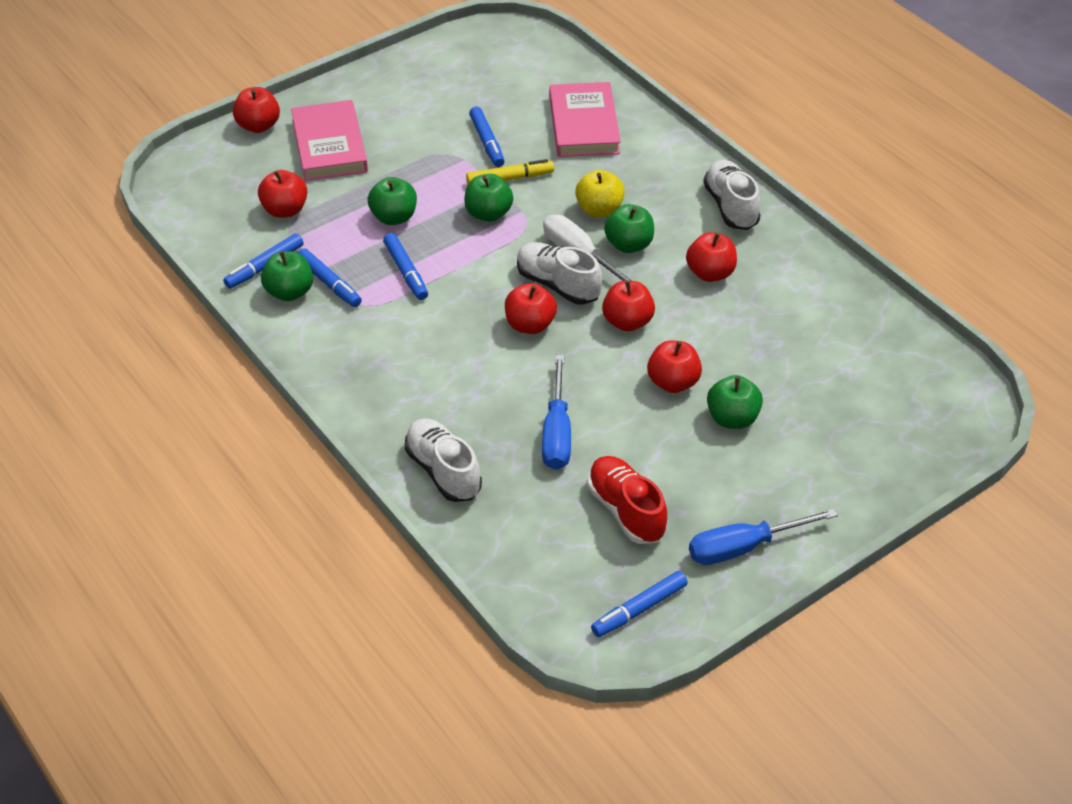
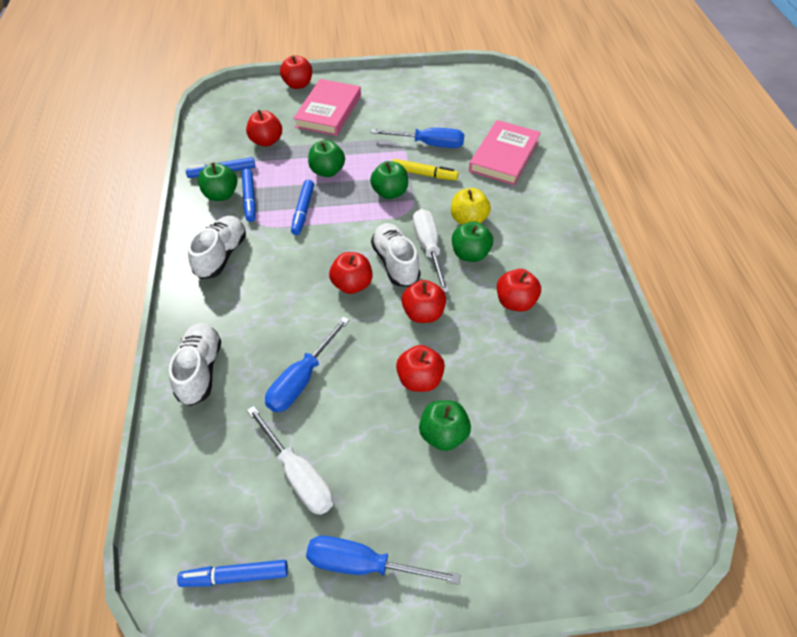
camera: 30 degrees right, 5 degrees up
blue marker [469,106,504,167] -> blue screwdriver [371,128,464,148]
red shoe [588,456,667,544] -> white screwdriver [247,406,333,515]
white shoe [703,160,760,230] -> white shoe moved to [188,216,246,279]

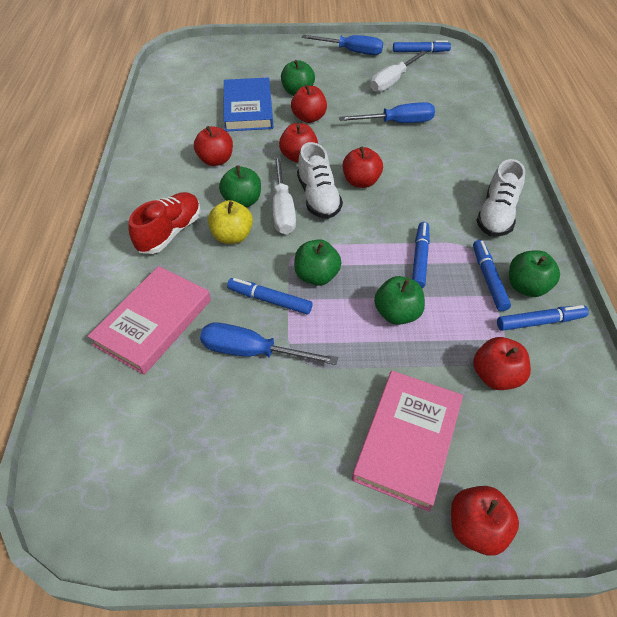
camera: 175 degrees left, 0 degrees up
white shoe [169,323,221,406] -> none
white screwdriver [247,406,333,515] -> white screwdriver turned 105 degrees counterclockwise [370,51,427,92]
blue screwdriver [265,317,349,412] -> blue screwdriver turned 45 degrees clockwise [339,102,435,123]
yellow marker [392,159,459,181] -> blue marker [227,278,312,315]
none -> red shoe [129,192,201,254]
none -> blue book [223,78,273,132]

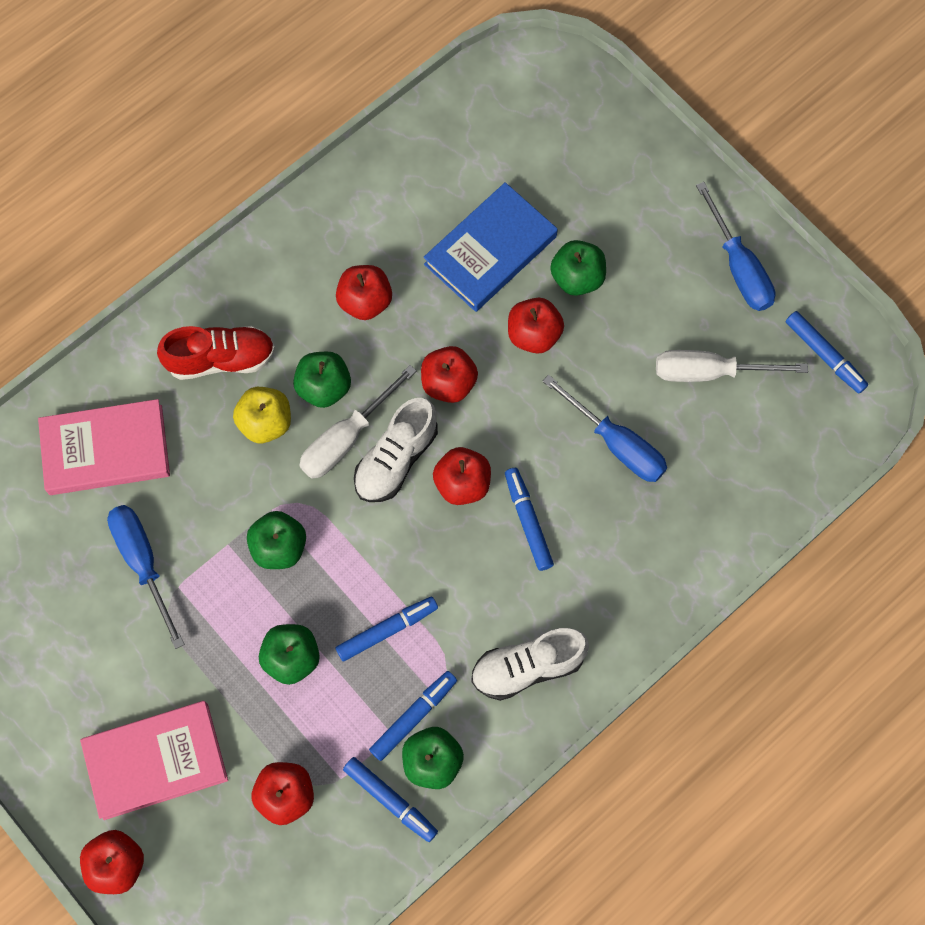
camera: 50 degrees right, 20 degrees up
blue marker [227,278,312,315] -> blue marker moved to [505,468,554,571]

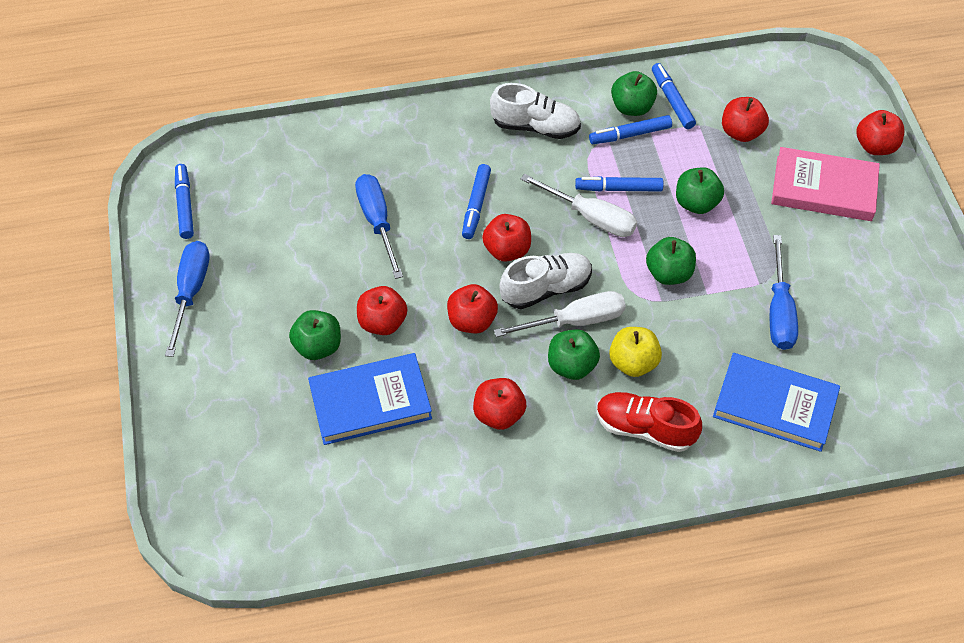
camera: 150 degrees left, 15 degrees down
pink book [38,399,170,495] -> blue book [713,353,840,452]
white screwdriver [656,350,808,382] -> white screwdriver moved to [521,174,637,237]

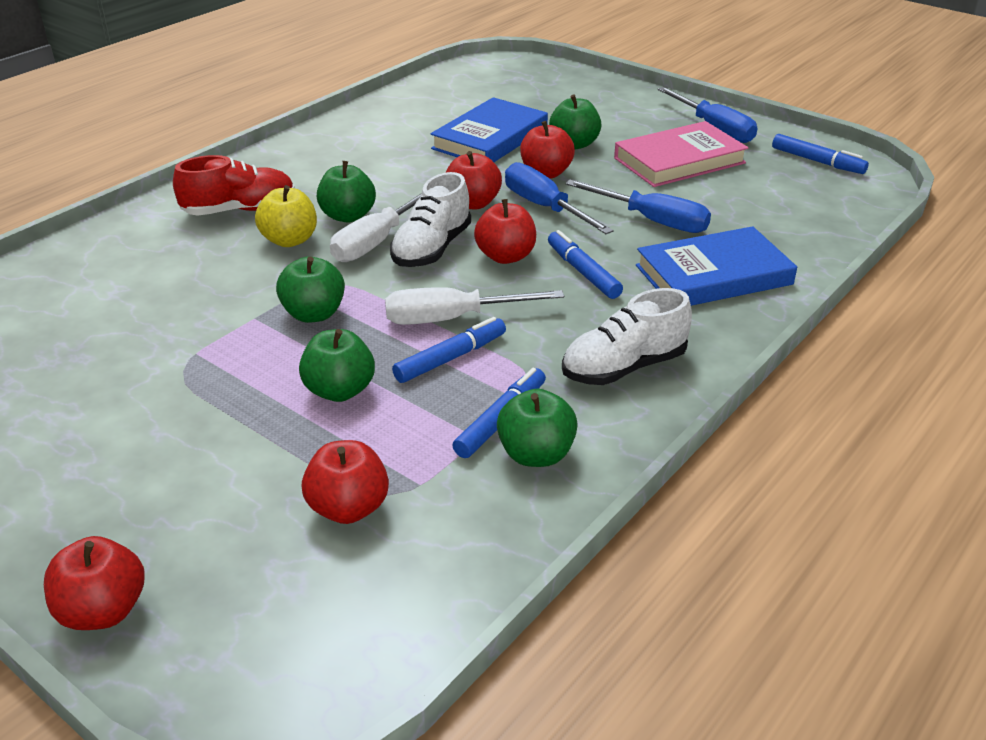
camera: 140 degrees right, 20 degrees down
red apple [473,378,526,430] -> none
blue marker [652,63,696,129] -> none
blue book [713,353,840,452] -> blue book moved to [636,226,797,306]
blue screwdriver [770,235,798,350] -> blue screwdriver moved to [505,162,614,234]
pink book [771,147,880,221] -> pink book moved to [614,121,748,187]

